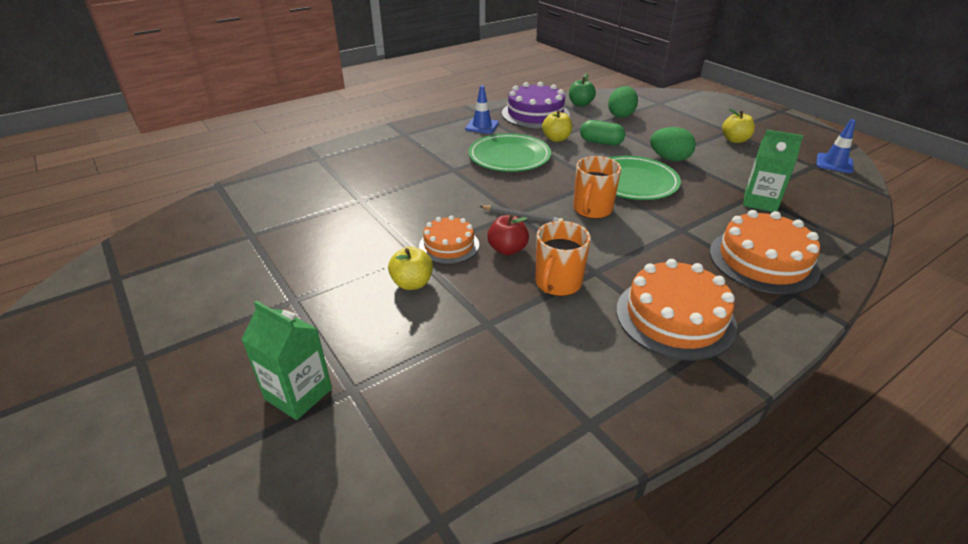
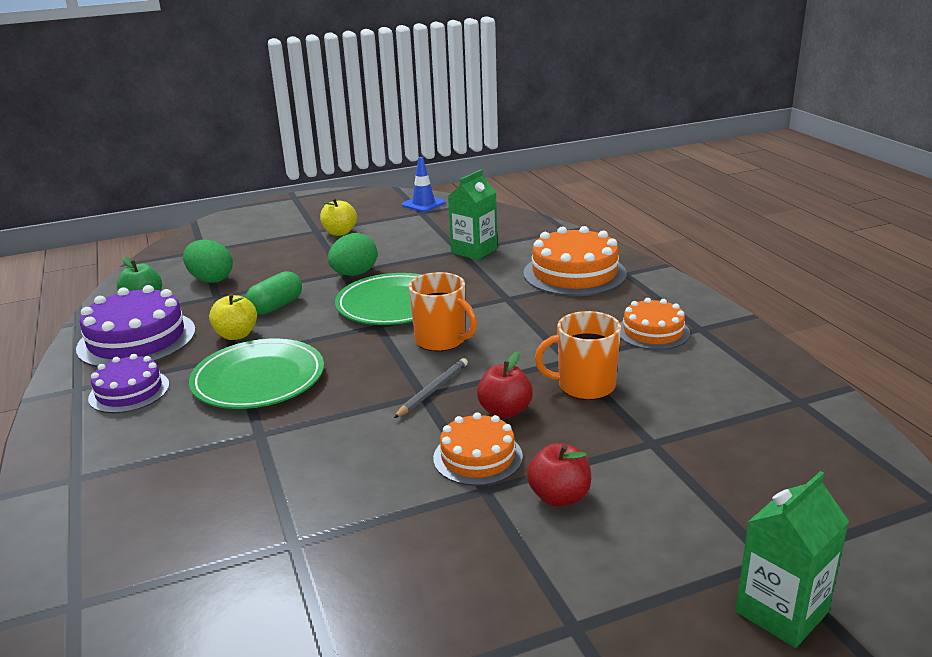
camera: 75 degrees left, 10 degrees down
yellow apple [388,247,433,290] -> red apple [527,443,591,507]
blue traffic cone [465,86,499,134] -> purple cake [88,354,169,413]
orange mug [535,221,591,296] -> orange mug turned 135 degrees clockwise [535,311,621,400]
orange cake [616,259,738,361] -> orange cake [620,298,690,350], size x0.61

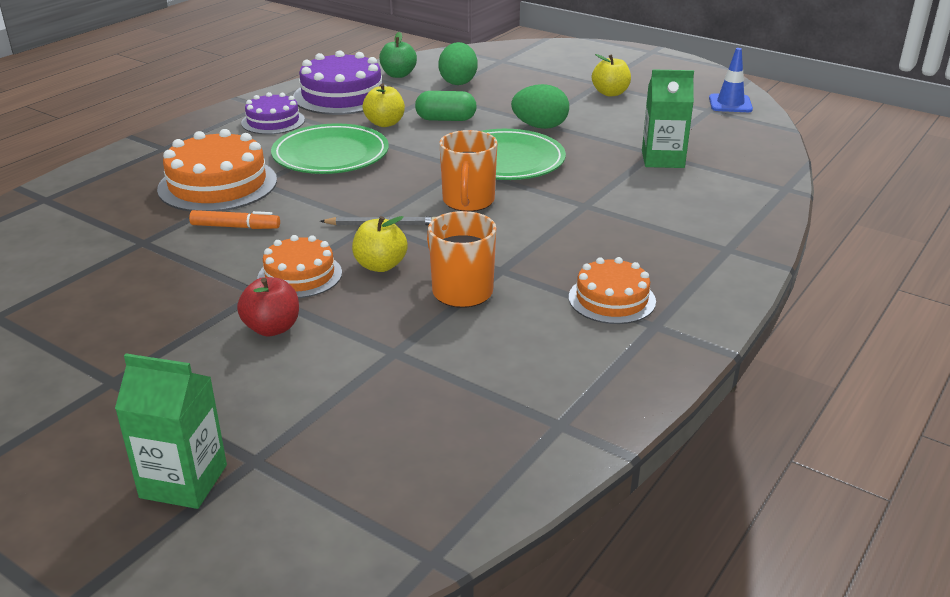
camera: 55 degrees right, 5 degrees up
red apple [477,352,533,418] -> yellow apple [352,216,408,272]
orange cake [523,226,627,296] -> orange cake moved to [157,129,277,212]
none -> orange marker [189,210,280,229]

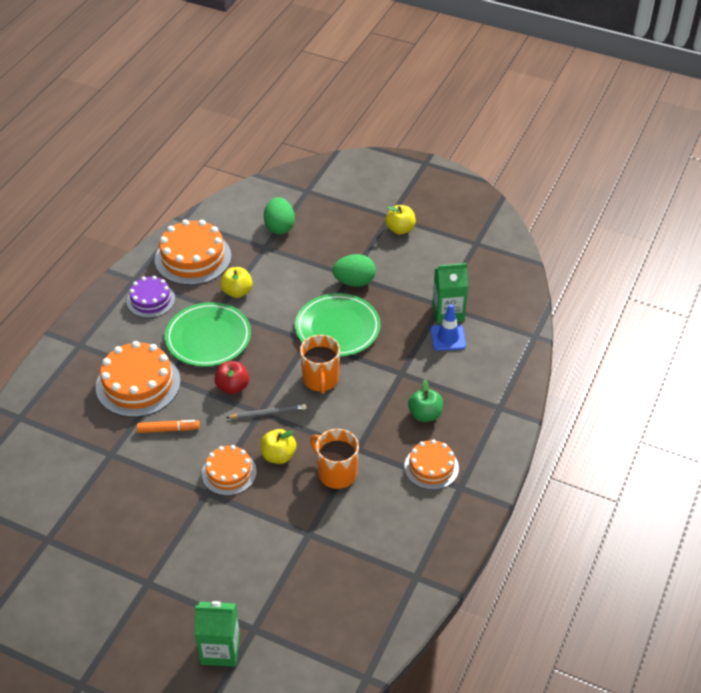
camera: 10 degrees left, 15 degrees up
red apple [237,277,299,337] -> red apple moved to [215,361,249,394]
purple cake [293,50,386,115] -> orange cake [155,219,232,285]
green apple [379,32,417,78] -> green apple moved to [408,380,443,422]
green capsule [415,91,477,121] -> none
blue traffic cone [709,48,753,112] -> blue traffic cone moved to [431,304,466,351]

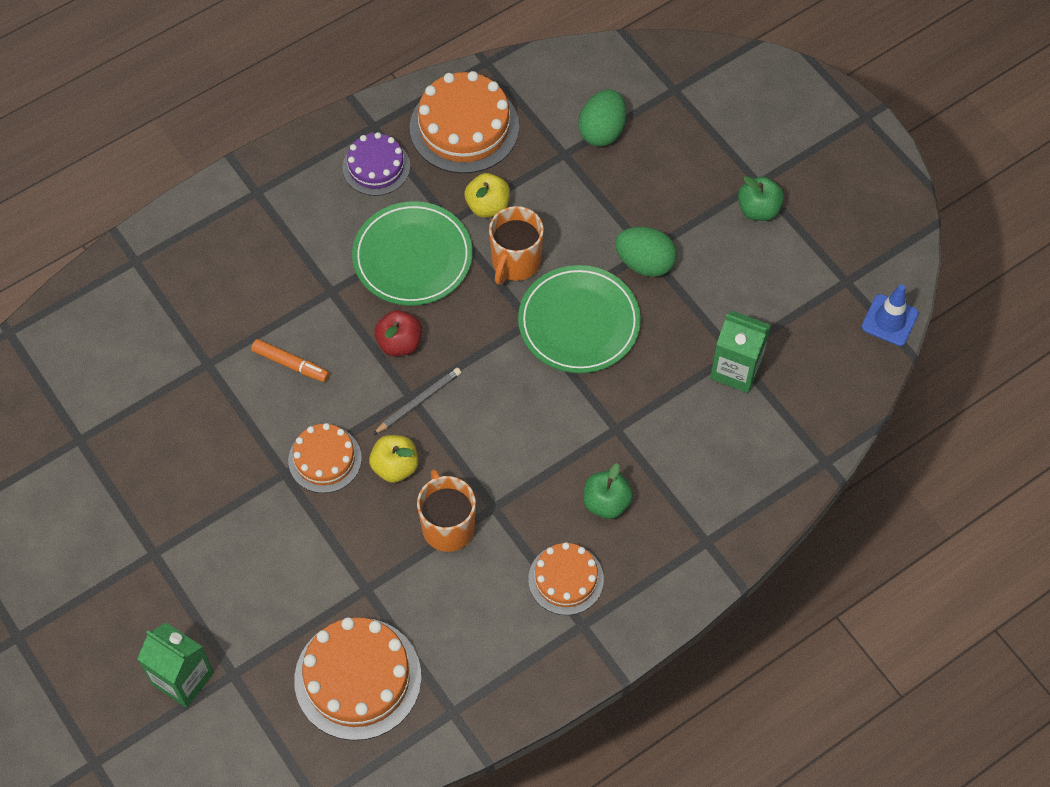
camera: 30 degrees right, 15 degrees up
orange cake [96,341,181,417] -> orange cake moved to [294,617,421,741]
grey pencil [226,404,307,419] -> grey pencil turned 60 degrees counterclockwise [373,368,461,434]
orange mug [300,335,340,394] -> orange mug moved to [489,206,544,285]
yellow apple [385,205,416,235] -> green apple [738,176,784,221]
blue traffic cone [431,304,466,351] -> blue traffic cone moved to [862,284,919,346]

